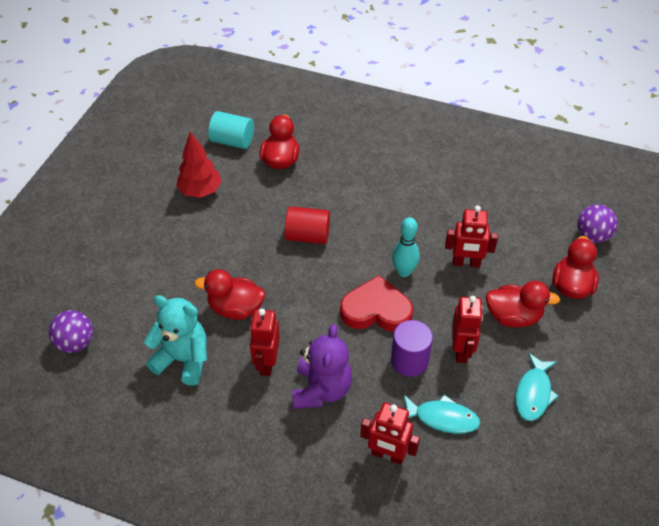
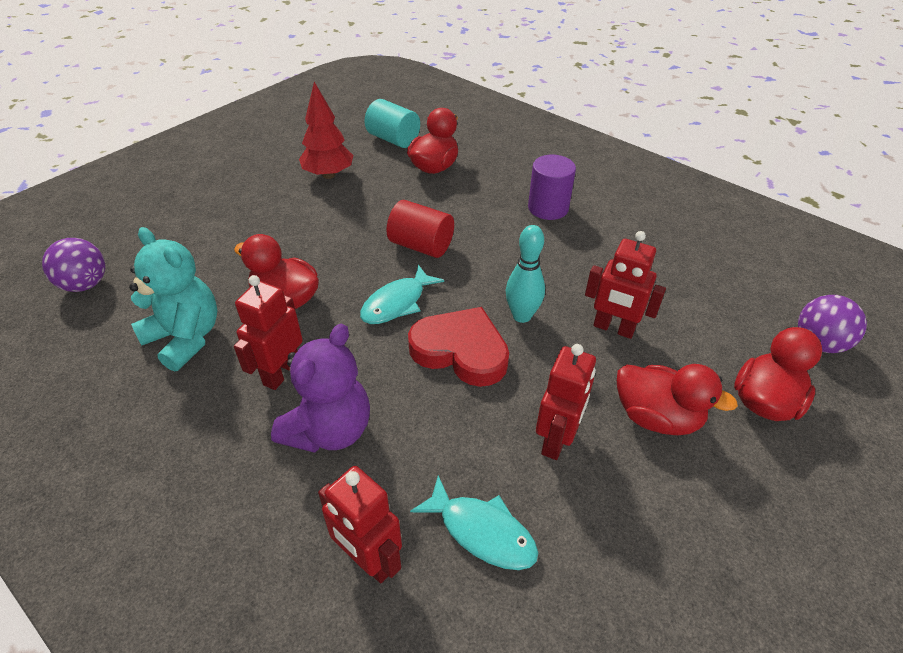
camera: 20 degrees right, 5 degrees down
purple cylinder [391,320,433,377] -> purple cylinder moved to [528,155,576,220]
turquoise fish [515,353,558,421] -> turquoise fish moved to [360,265,444,324]

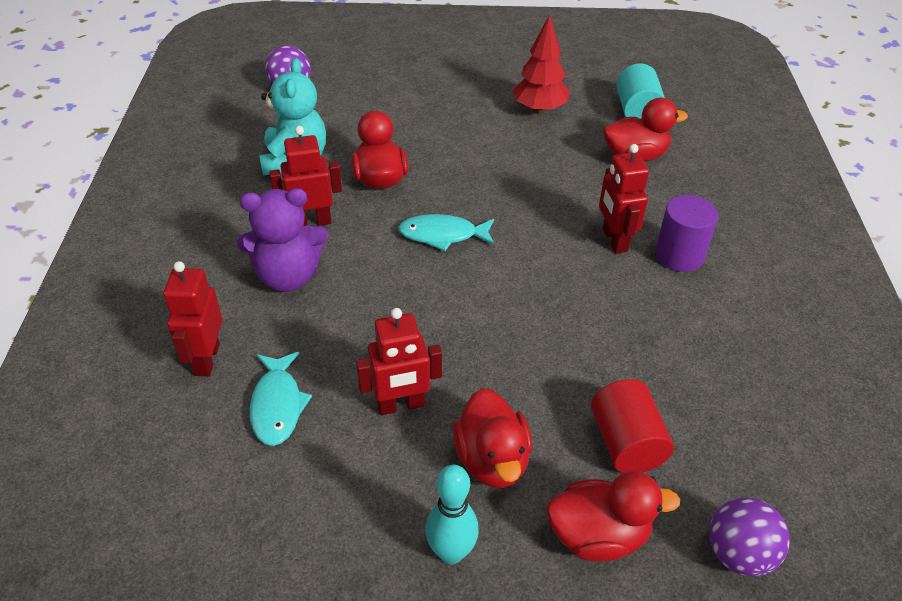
camera: 50 degrees right, 0 degrees up
red cylinder [386,200,454,258] -> red cylinder moved to [591,379,674,473]
red heart [408,307,509,387] -> none
turquoise bowling pin [506,225,545,323] -> turquoise bowling pin moved to [426,465,479,564]
red robot [585,231,666,339] -> red robot moved to [599,144,649,253]

